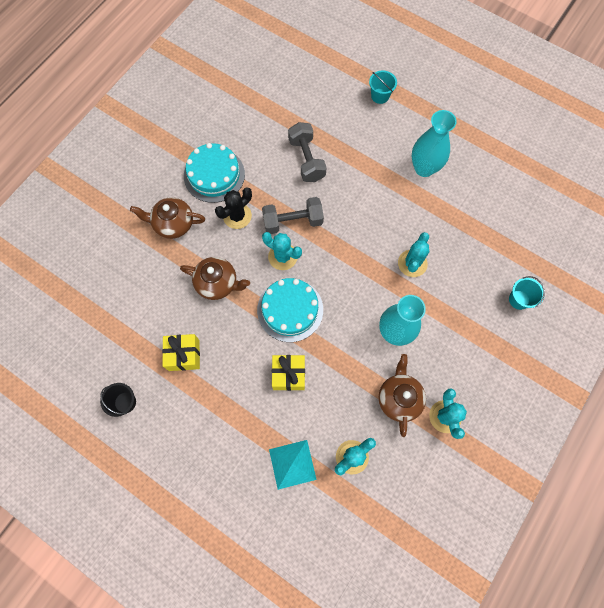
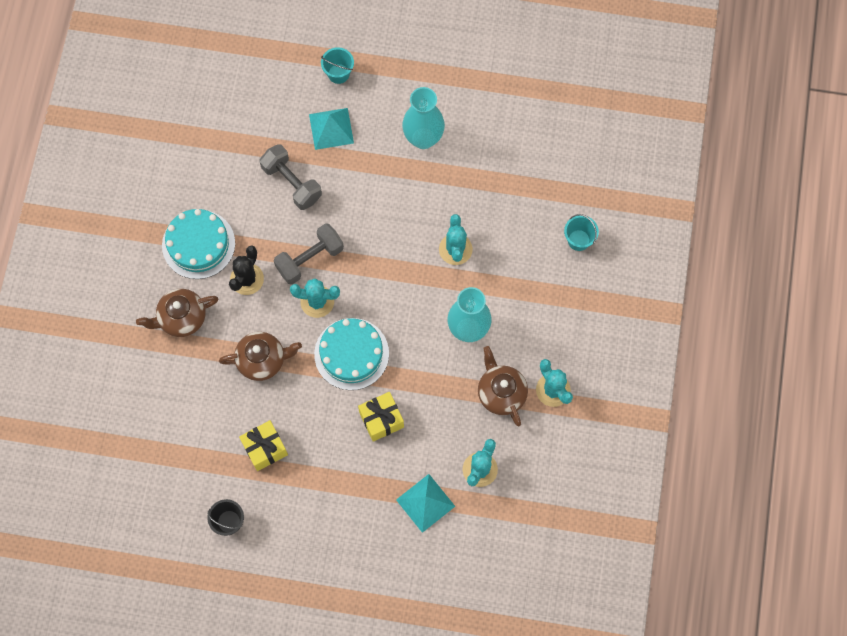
camera: 25 degrees left, 0 degrees up
none -> turquoise pyramid [309,108,354,150]

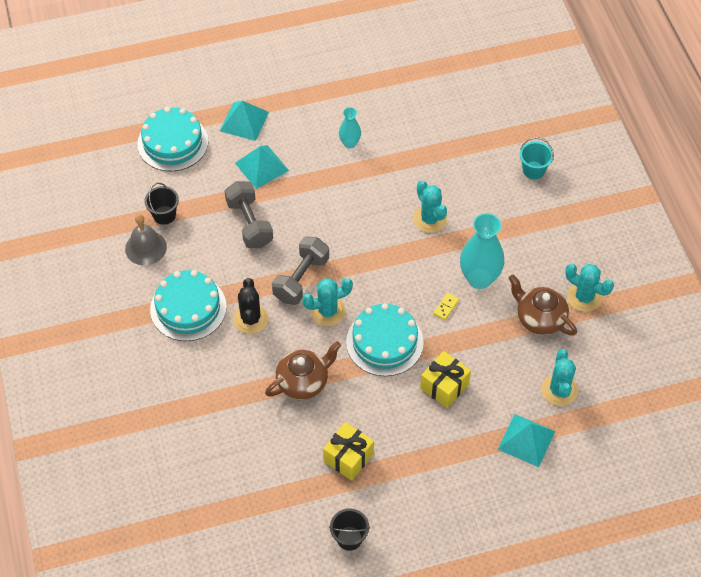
camera: 25 degrees left, 15 degrees down
brown teapot [136,289,218,337] -> none
grey dumbbell [260,144,322,210] -> grey dumbbell turned 45 degrees clockwise [225,181,273,248]
turquoise bucket [321,47,354,84] -> turquoise pyramid [220,101,269,141]
turquoise vase [402,87,445,149] -> turquoise vase [339,107,361,149], size x0.54
none -> grey bell [125,214,167,265]
none -> turquoise cake [137,107,208,171]
none -> black bucket [144,183,179,225]
none -> yellow domino [433,293,459,320]

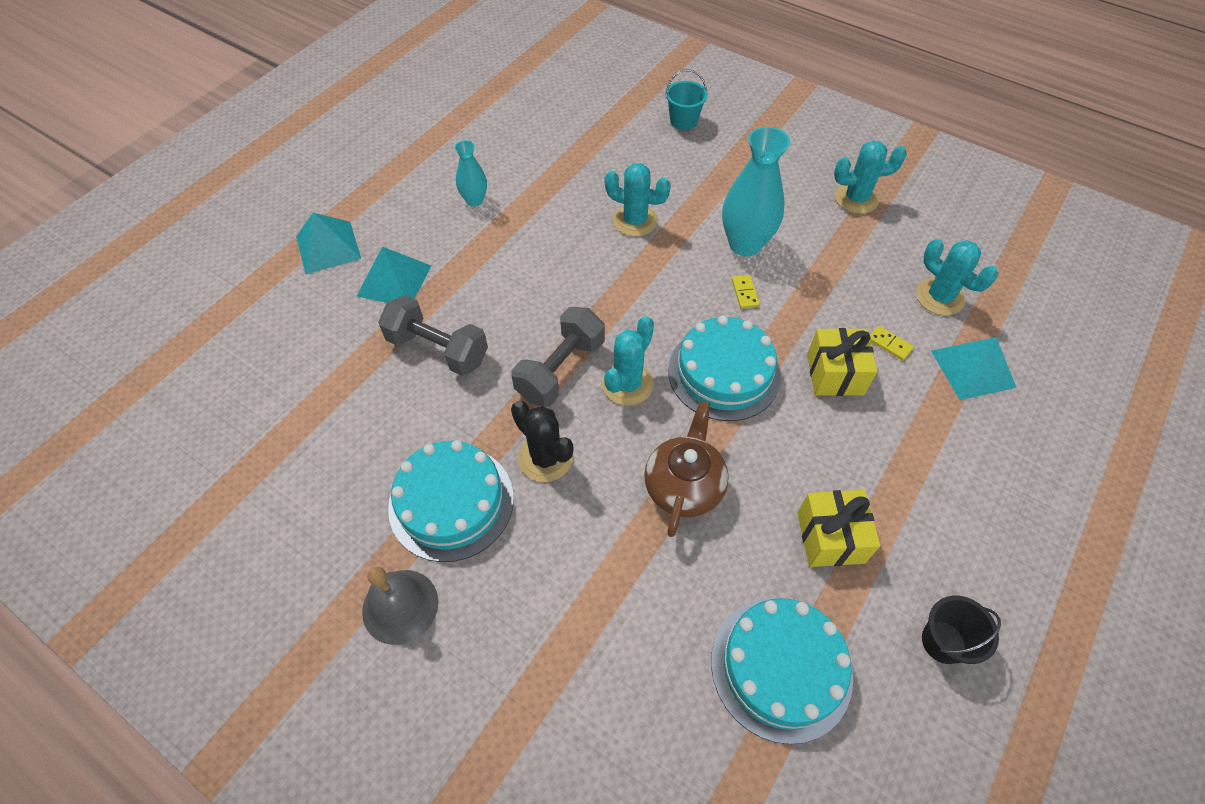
camera: 40 degrees left, 0 degrees up
grey bell [125,214,167,265] -> grey bell moved to [362,566,438,645]
turquoise cake [137,107,208,171] -> turquoise cake moved to [711,598,853,744]
black bucket [144,183,179,225] -> none
grey dumbbell [272,236,329,305] -> grey dumbbell turned 45 degrees clockwise [511,307,605,407]
brown teapot [509,275,577,336] -> none
none -> yellow domino [870,326,914,361]

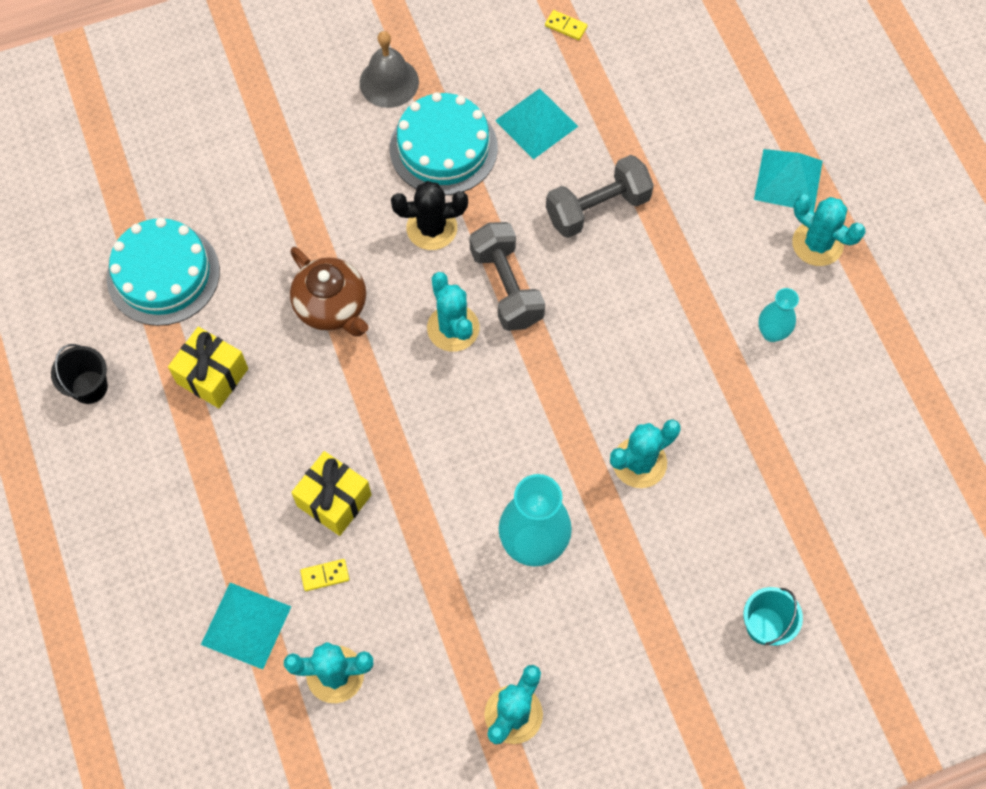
camera: 125 degrees right, 10 degrees up
turquoise pyramid [357,247,431,303] -> turquoise pyramid moved to [495,88,578,159]
turquoise cake [668,315,781,421] -> none
yellow domino [732,275,760,309] -> yellow domino moved to [545,10,588,40]
none -> turquoise cactus [792,194,865,266]

